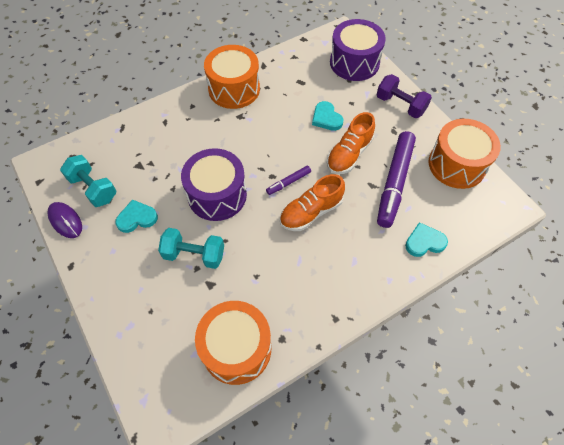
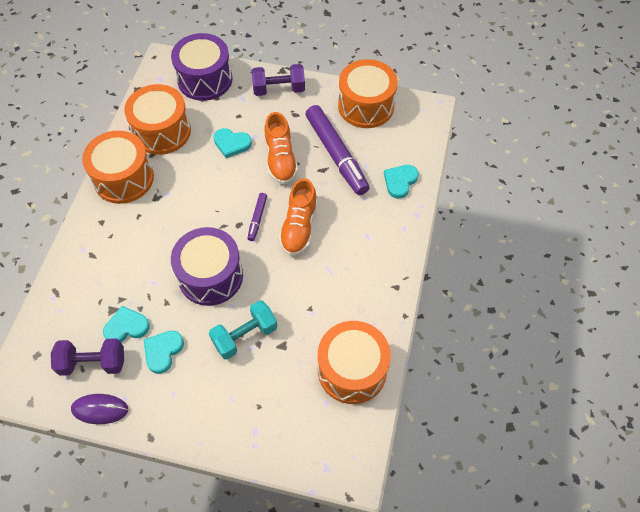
camera: 45 degrees left, 0 degrees up
turquoise dumbbell [60,155,116,207] -> purple dumbbell [51,338,124,376]
none -> turquoise heart [103,306,150,342]
none -> orange drum [124,84,191,155]

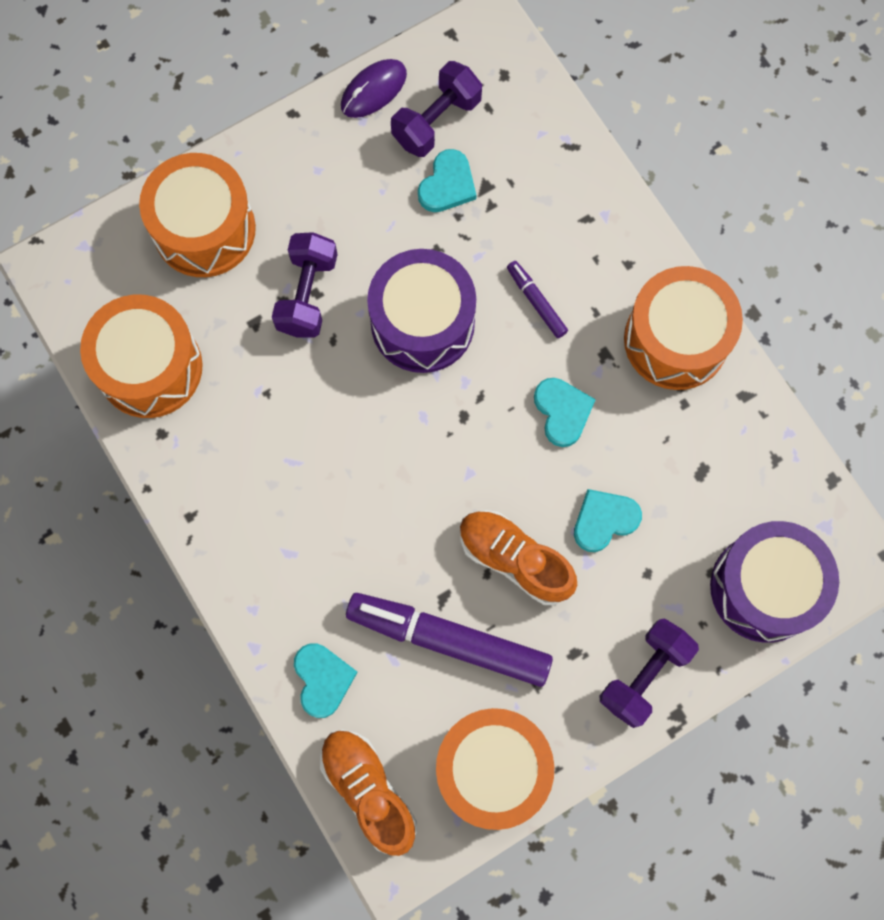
camera: 135 degrees right, 15 degrees up
orange drum [124,84,191,155] -> orange drum moved to [139,153,256,277]
turquoise heart [144,331,184,374] -> turquoise heart moved to [534,378,596,447]
turquoise dumbbell [209,300,277,360] -> purple dumbbell [272,232,338,338]
purple marker [247,193,267,241] -> purple marker moved to [507,261,568,338]
orange shoe [279,178,318,256] -> orange shoe moved to [320,729,417,856]

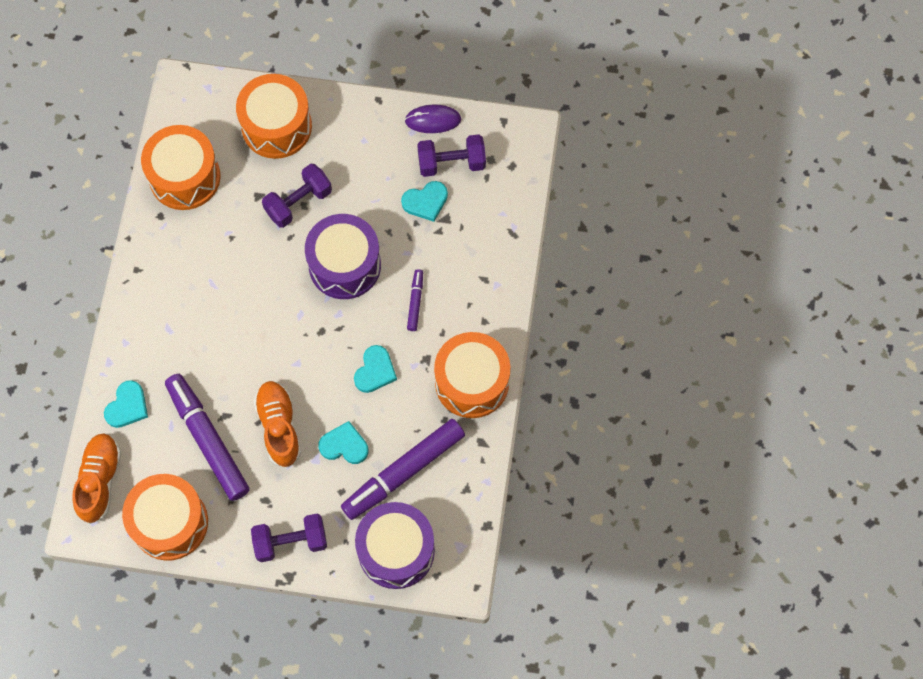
camera: 40 degrees right, 5 degrees down
none -> purple marker [341,419,465,520]

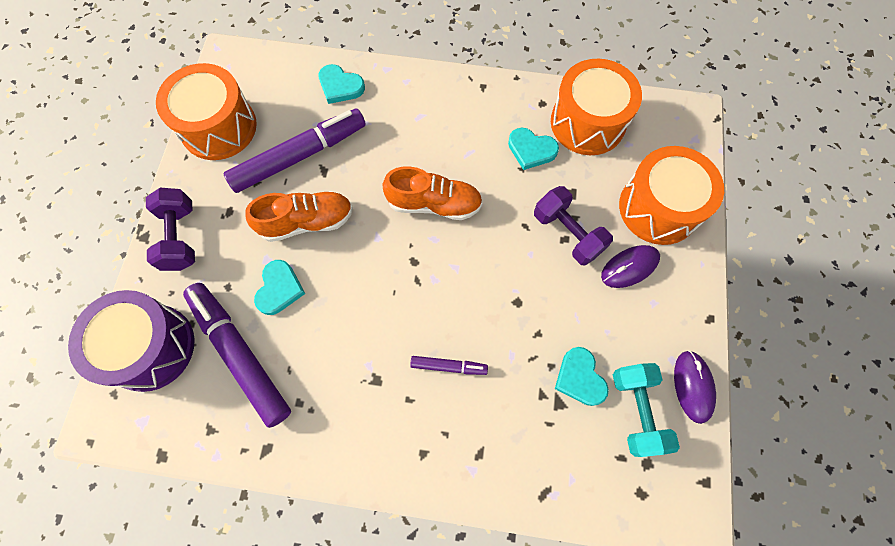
camera: 90 degrees right, 0 degrees up
orange shoe [72,433,121,524] -> orange shoe moved to [383,166,483,220]
purple drum [305,214,381,299] -> none
turquoise heart [354,345,397,393] -> turquoise heart moved to [508,128,559,170]
purple dumbbell [417,134,486,177] -> turquoise dumbbell [613,363,680,457]
orange drum [434,332,510,418] -> none
none -> purple mouse [601,245,660,288]

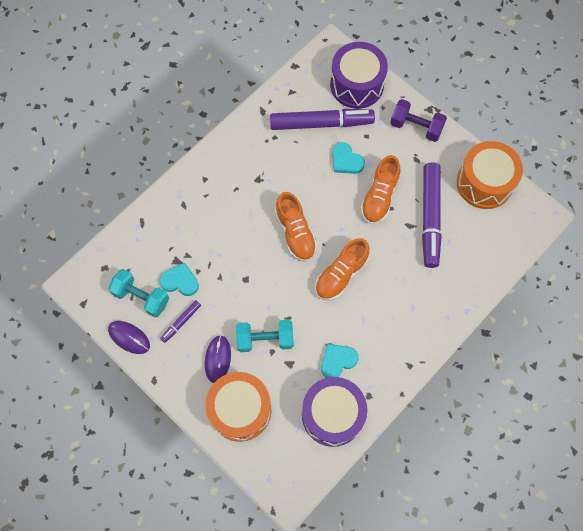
camera: 125 degrees right, 0 degrees up
turquoise heart [319,64,365,104] -> none
purple marker [410,356,488,375] -> purple marker moved to [160,300,201,343]
purple dumbbell [534,186,613,266] -> turquoise dumbbell [236,320,294,352]
orange drum [551,58,642,155] -> purple drum [302,377,367,447]
none -> orange shoe [275,192,317,262]

